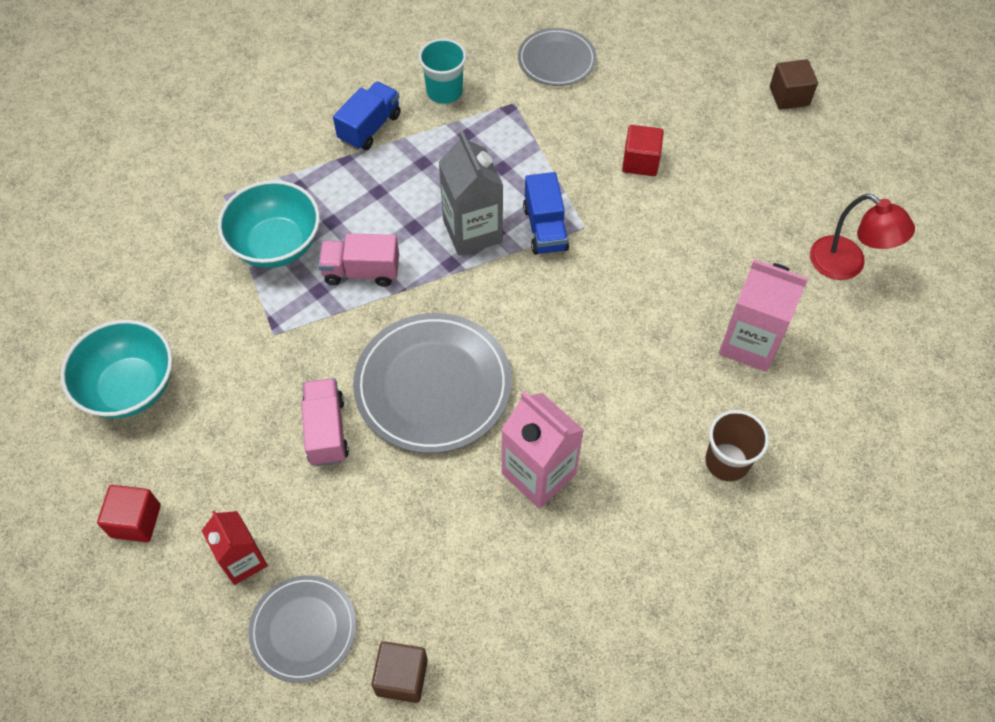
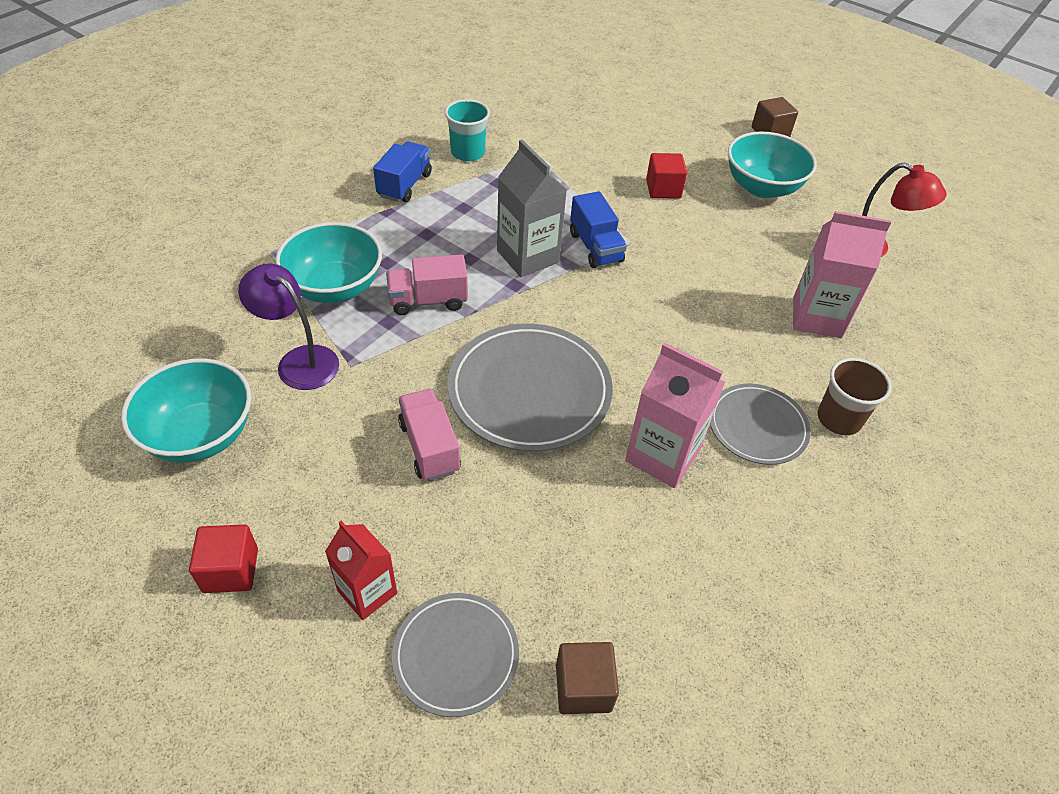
camera: 15 degrees left, 10 degrees down
grey plate [518,28,597,86] -> grey plate moved to [710,384,811,465]
none -> purple lamp [238,263,339,390]
none -> turquoise bowl [728,132,817,198]

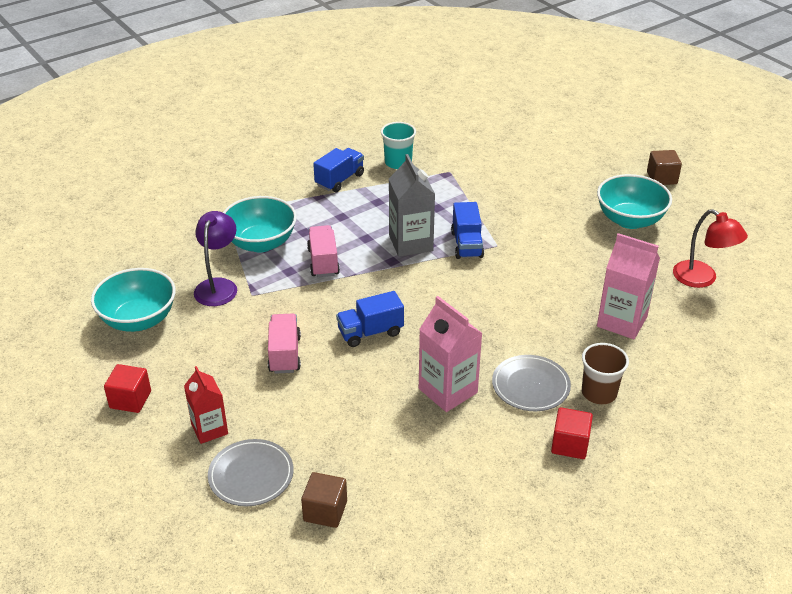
camera: 20 degrees right, 10 degrees down
purple lamp [238,263,339,390] -> purple lamp turned 45 degrees clockwise [194,211,237,306]
pink truck [386,254,468,315] -> pink truck turned 75 degrees clockwise [307,225,340,277]
grey plate [448,324,613,452] -> blue truck [336,291,404,347]
red cube [646,153,687,199] -> red cube moved to [551,407,593,459]

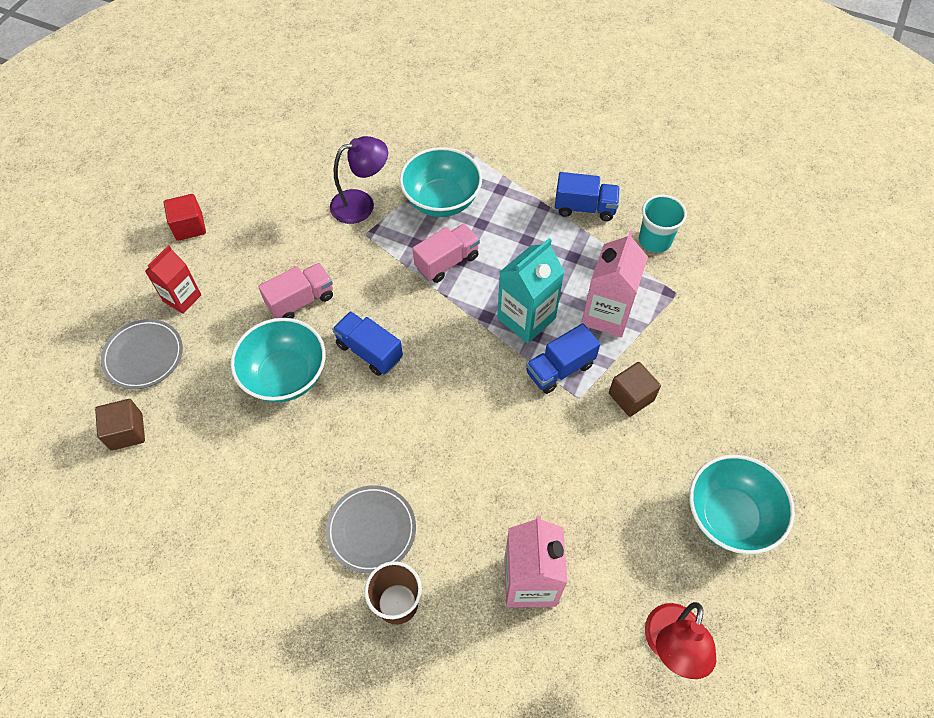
camera: 60 degrees right, 20 degrees up
turquoise bowl [91,268,176,332] -> turquoise bowl moved to [231,318,326,402]
grey carton [389,154,435,257] -> turquoise carton [497,238,565,343]
pink carton [419,296,483,412] -> pink carton moved to [581,230,648,337]
red cube [551,407,593,459] -> none
brown cube [647,150,682,185] -> brown cube moved to [609,362,661,417]

